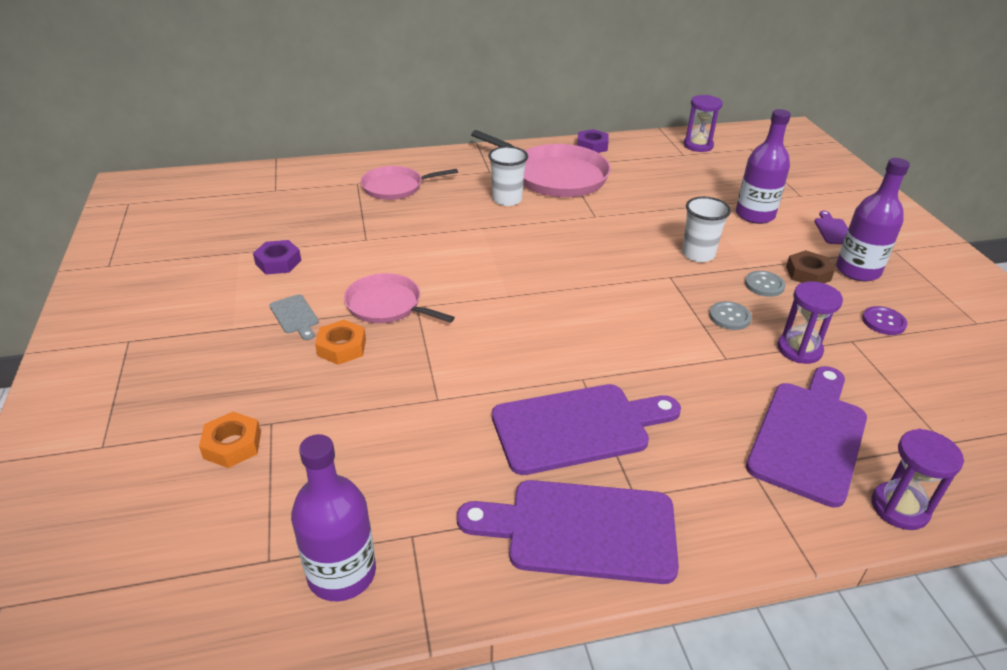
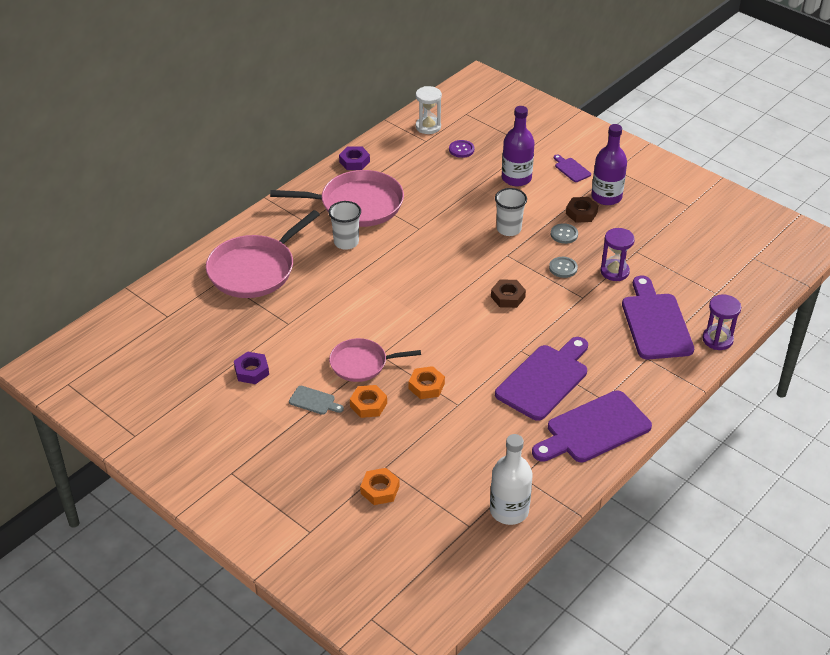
camera: 35 degrees left, 5 degrees up
purple bottle [291,434,376,601] -> white bottle [490,434,533,525]
pink pan [360,166,458,200] -> pink pan [206,210,320,298], size x1.64
purple hourglass [684,95,722,152] -> white hourglass [416,86,442,134]
purple button [862,306,907,335] -> purple button moved to [449,140,474,158]
none -> orange nut [408,366,445,399]
none -> brown nut [491,279,526,308]

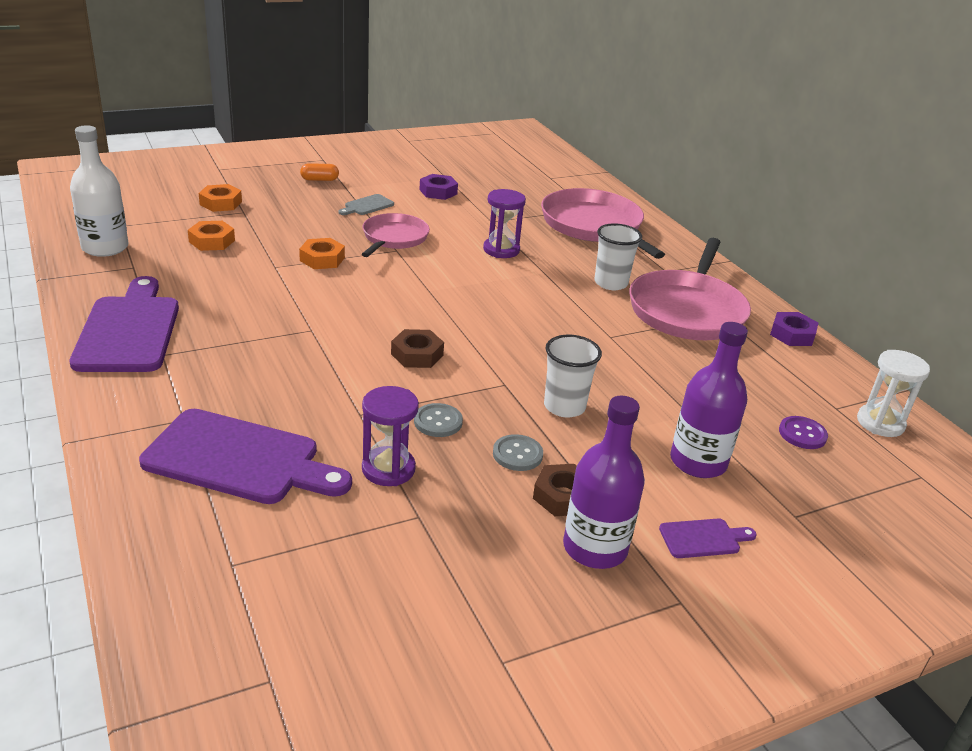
camera: 110 degrees right, 10 degrees down
orange nut [350,385,387,418] -> orange nut moved to [188,221,235,251]
purple cutting board [495,337,588,421] -> none
purple hourglass [702,295,741,350] -> purple hourglass moved to [483,189,526,258]
none -> orange capsule [300,163,339,181]

